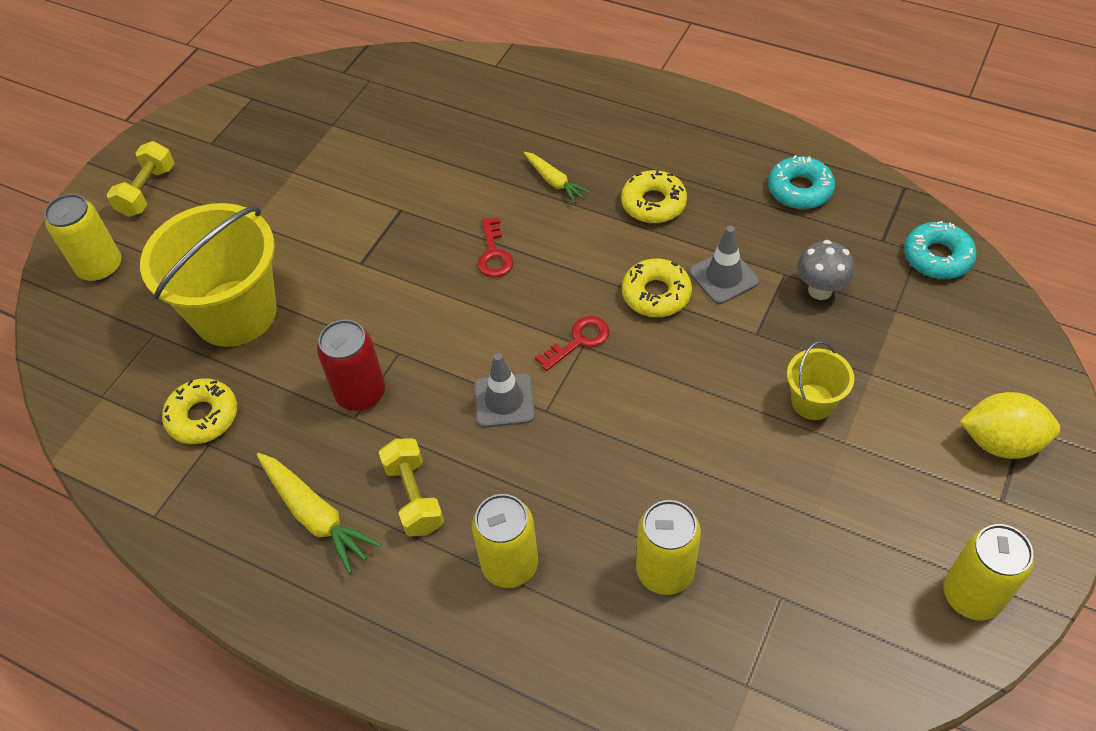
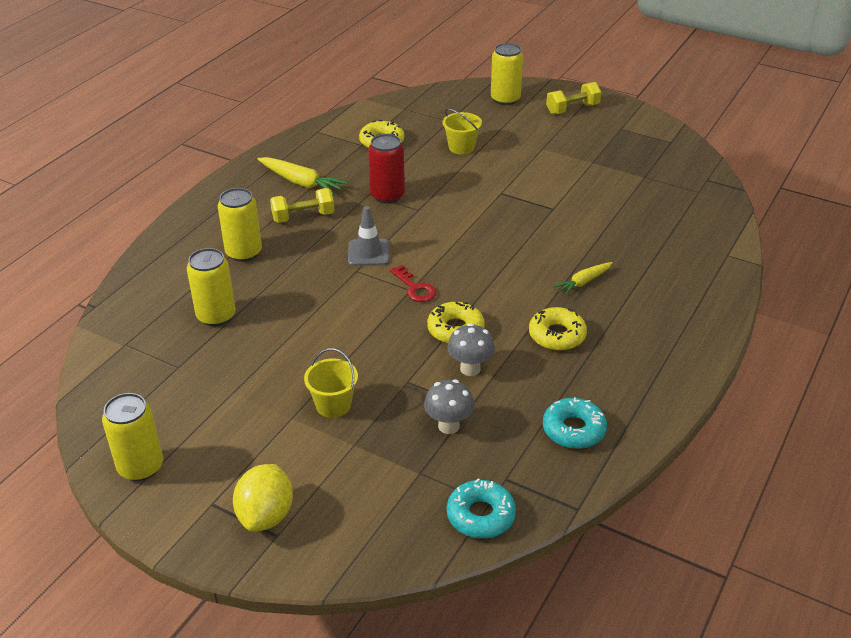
camera: 90 degrees right, 15 degrees down
yellow dumbbell [107,141,175,217] -> yellow dumbbell turned 45 degrees counterclockwise [546,82,601,114]
yellow bucket [140,203,277,347] -> yellow bucket [443,109,482,154], size x0.47
yellow carrot [257,453,381,574] -> yellow carrot turned 105 degrees counterclockwise [258,157,348,195]
red key [478,217,513,278] -> none
grey traffic cone [689,226,759,304] -> grey mushroom [447,323,495,376]

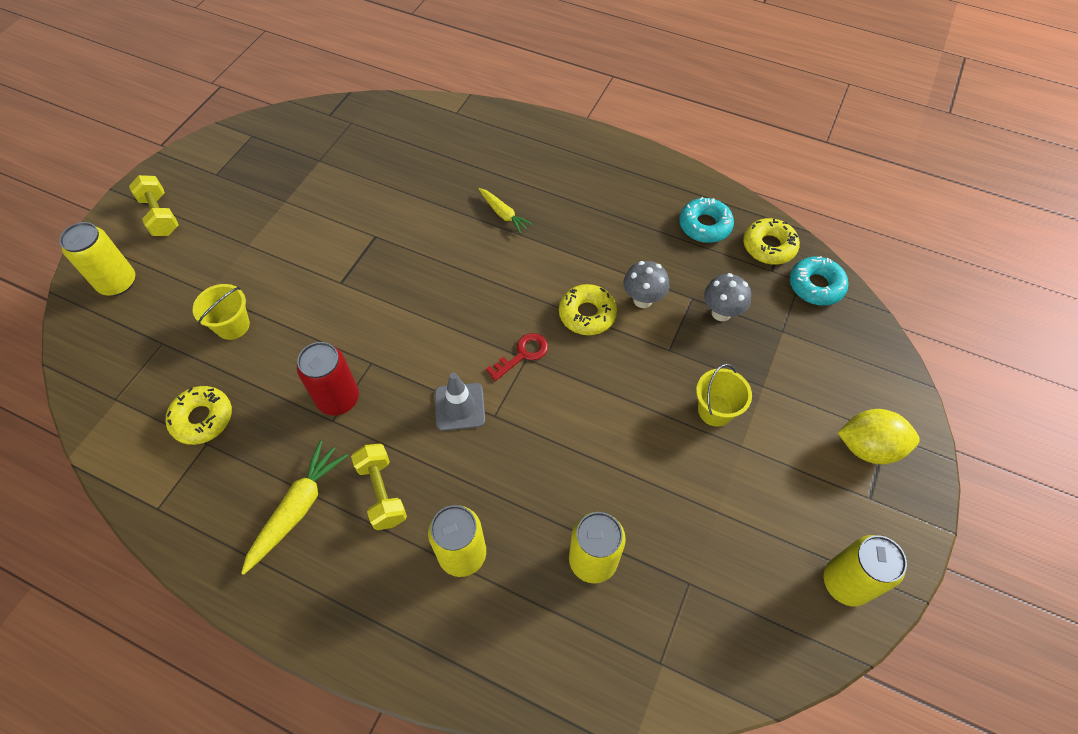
camera: 95 degrees left, 20 degrees up
yellow donut [529,307,587,351] -> yellow donut moved to [743,218,800,265]

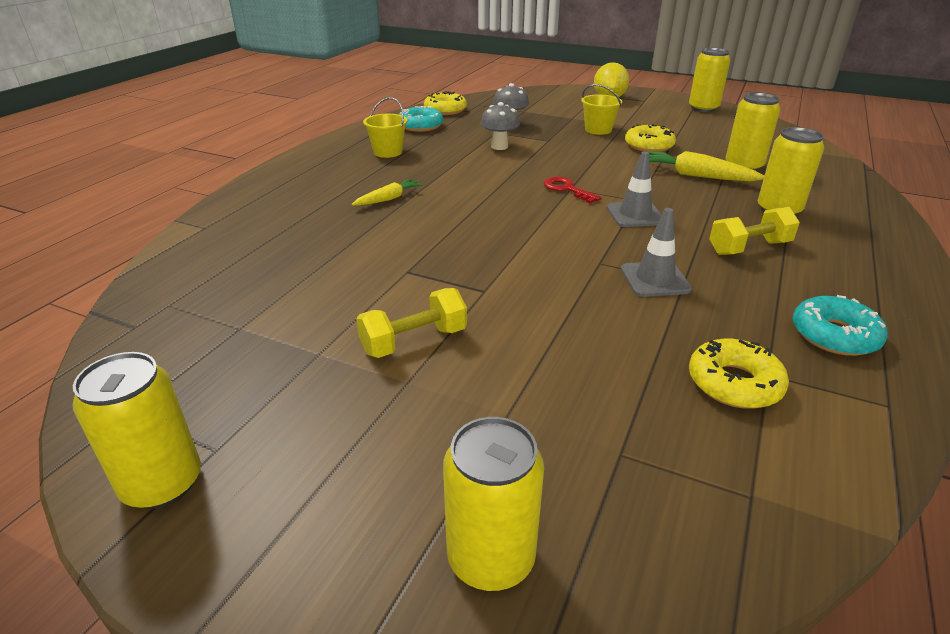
camera: 90 degrees left, 25 degrees down
yellow dumbbell [129,175,179,236] -> yellow dumbbell moved to [356,288,467,358]
yellow bucket [193,284,250,340] -> yellow bucket moved to [363,97,407,158]
yellow carrot [241,441,348,575] -> yellow carrot moved to [646,151,765,182]
red can [297,342,359,416] -> grey traffic cone [621,208,692,297]
yellow donut [559,284,617,335] -> yellow donut moved to [625,124,676,152]
turquoise donut [790,256,848,306] -> turquoise donut moved to [792,295,888,356]
none -> yellow can [72,352,201,509]

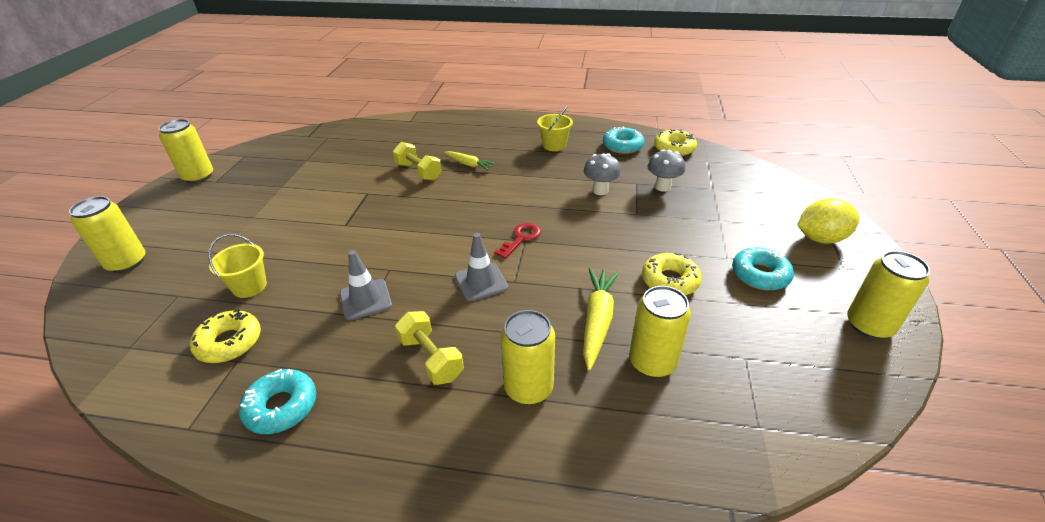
camera: 75 degrees right, 5 degrees up
yellow dumbbell [356,288,467,358] -> yellow dumbbell moved to [393,142,442,181]
yellow bucket [581,84,622,135] -> yellow bucket moved to [208,234,267,298]
none -> turquoise donut [732,246,794,290]

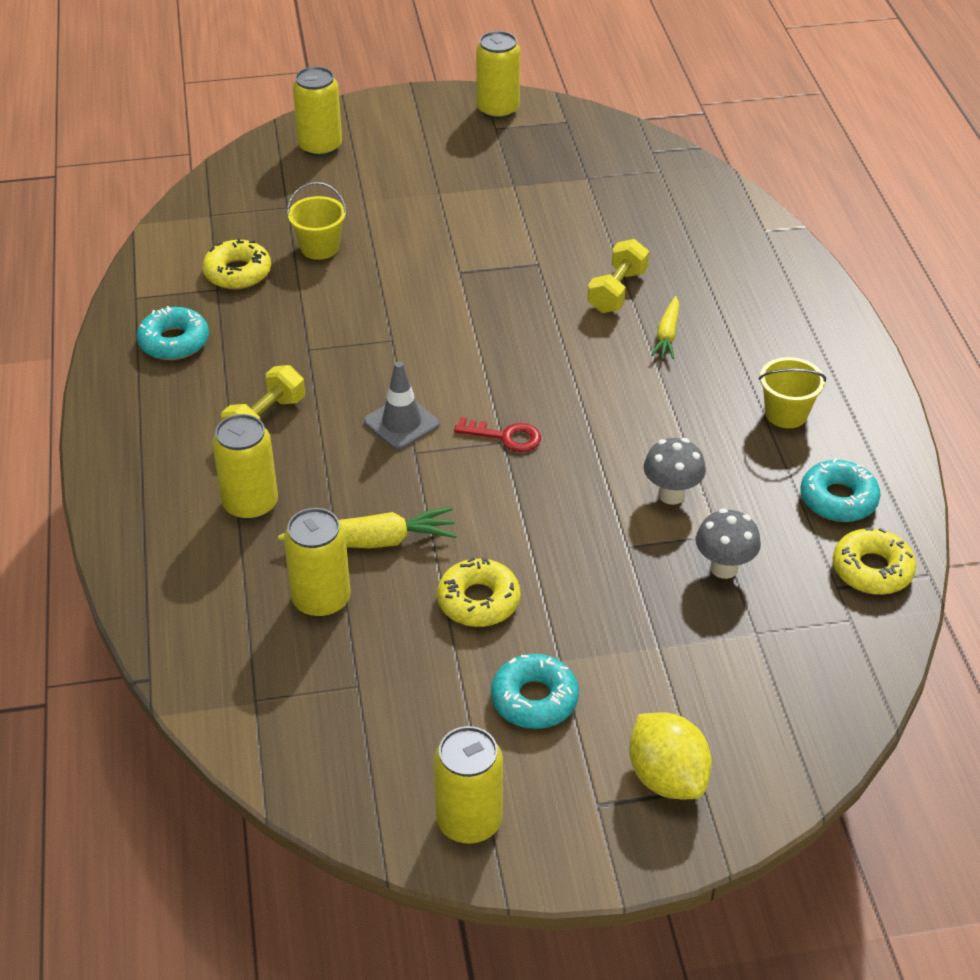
camera: 70 degrees right, 5 degrees up
grey traffic cone [340,250,392,320] -> none

